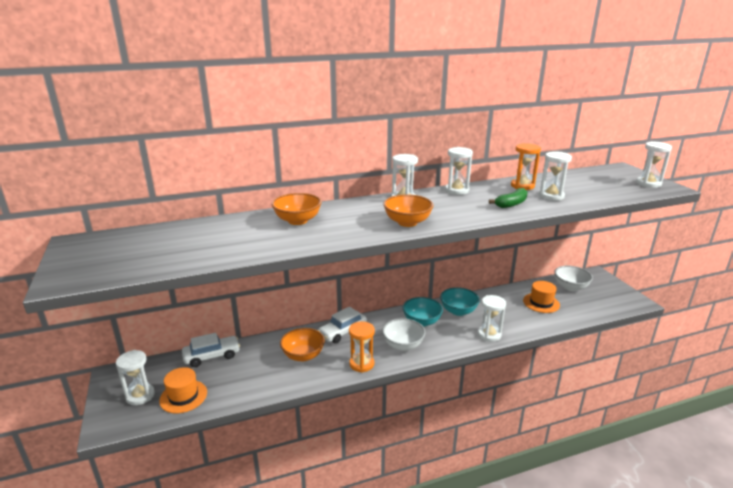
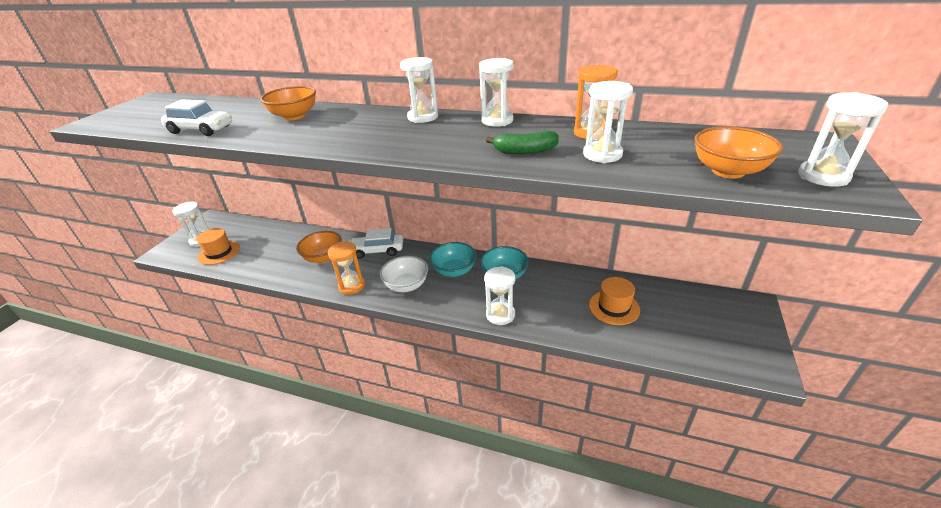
camera: 40 degrees right, 10 degrees up
white car [182,333,240,367] -> white car moved to [161,99,232,136]
orange bowl [383,194,434,227] -> orange bowl moved to [694,126,783,179]
white bowl [554,266,593,291] -> none

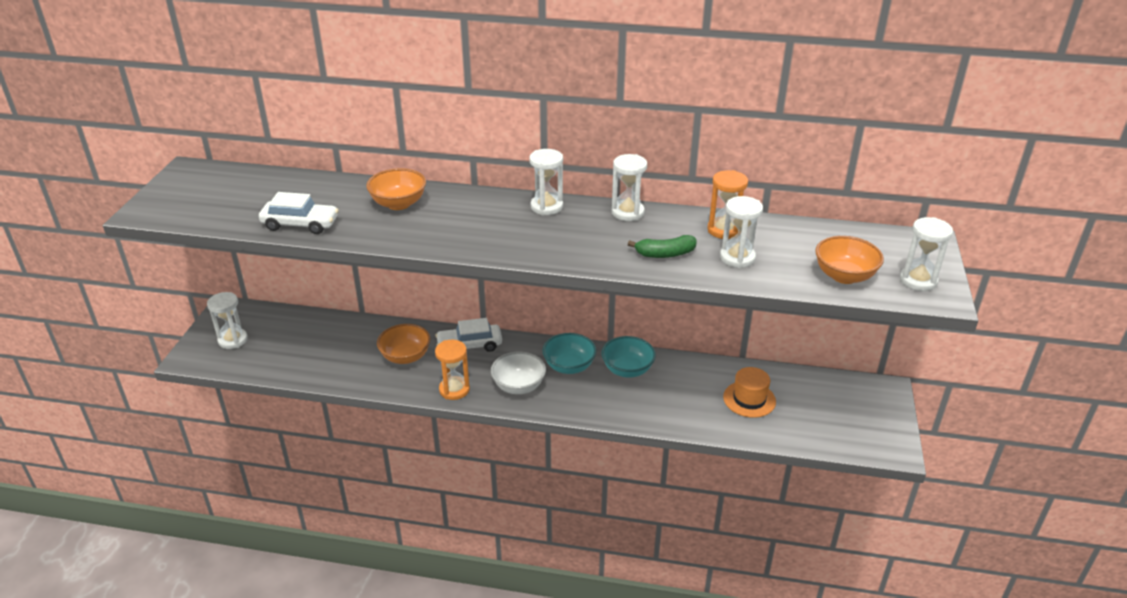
camera: 10 degrees left, 0 degrees up
orange hat [197,228,240,265] -> none
white hourglass [484,266,515,325] -> none

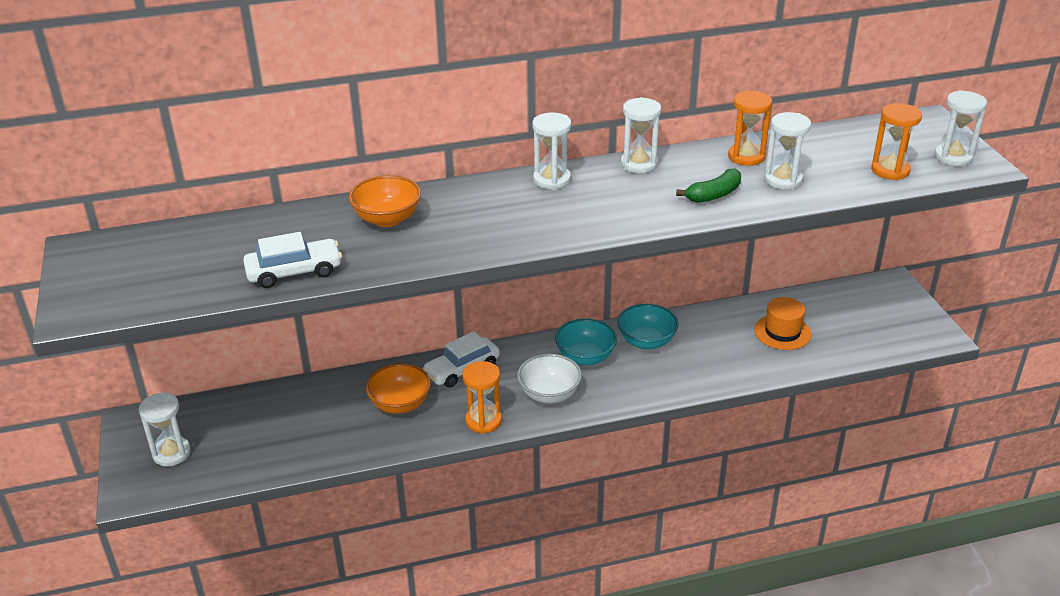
camera: 25 degrees left, 0 degrees up
orange bowl [815,236,884,284] -> orange hourglass [871,103,922,180]

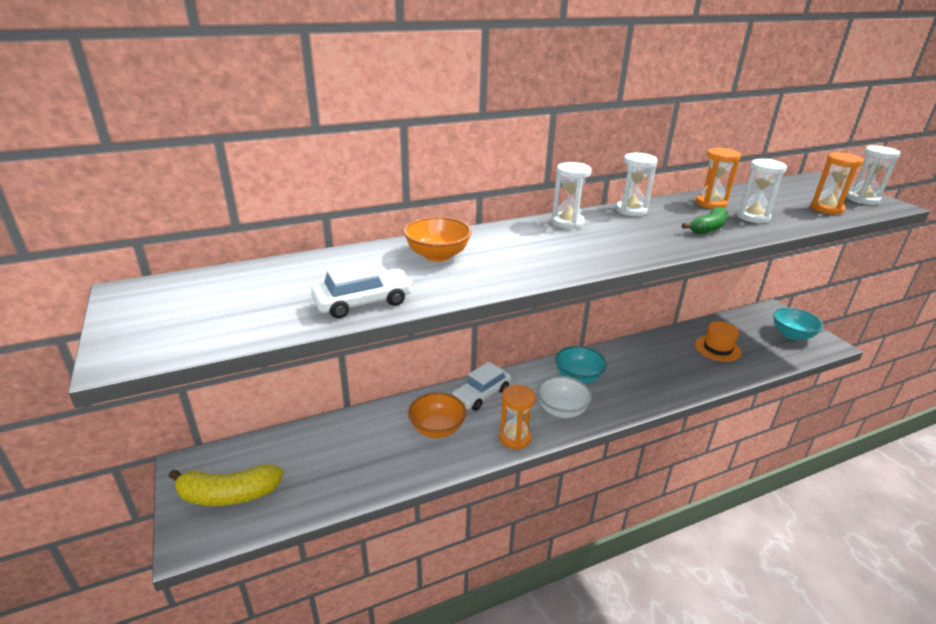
camera: 10 degrees left, 5 degrees down
white hourglass [139,392,191,466] -> yellow banana [168,465,283,506]
turquoise bowl [617,304,679,349] -> turquoise bowl moved to [773,308,823,340]

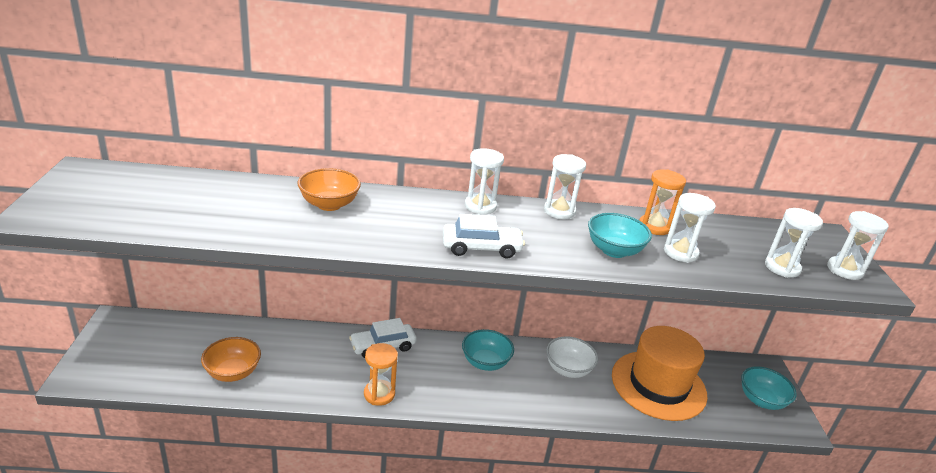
camera: 20 degrees right, 0 degrees up
yellow banana [168,465,283,506] -> none
white car [311,261,413,319] -> white car moved to [443,214,525,259]
orange bowl [408,392,466,438] -> orange bowl moved to [201,337,261,382]
white bowl [536,376,592,418] -> white bowl moved to [546,336,598,378]
green banana [682,207,728,234] -> turquoise bowl [588,213,652,258]
orange hat [695,321,741,362] -> orange hat [612,326,707,421], size x1.94
orange hourglass [811,152,864,215] -> white hourglass [765,208,823,278]

